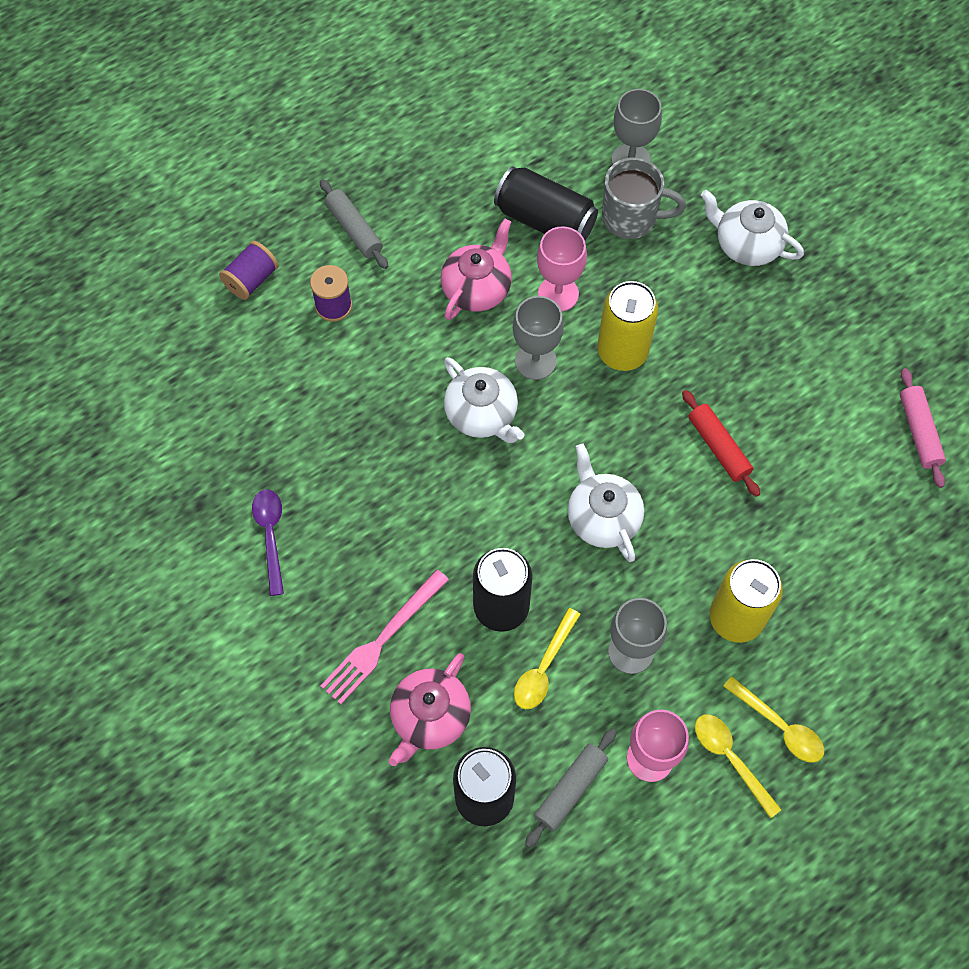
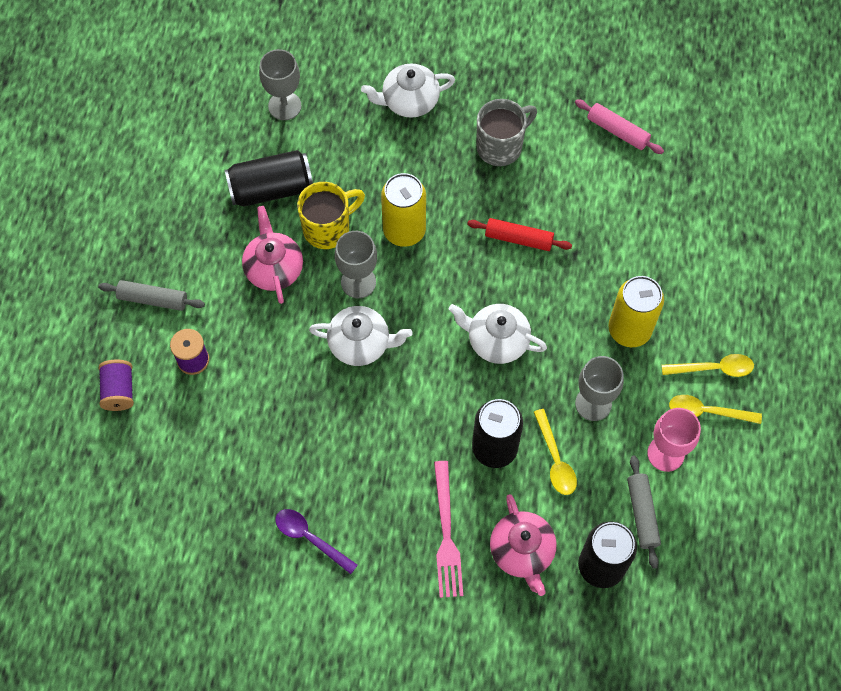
camera: 45 degrees left, 0 degrees up
pink goblet [537,226,587,312] -> yellow mug [297,182,365,249]
grey mug [602,157,686,239] -> grey mug moved to [476,99,537,166]

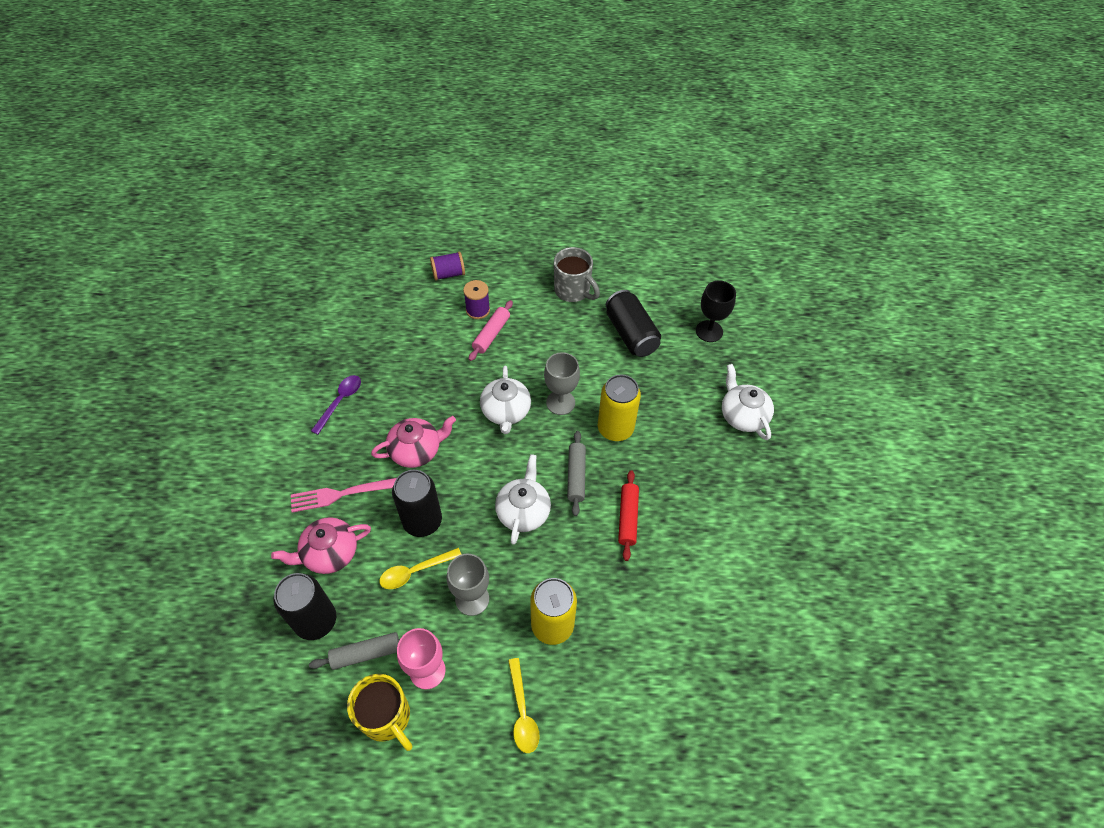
camera: 80 degrees right, 10 degrees down
grey rolling pin [98,280,205,311] -> grey rolling pin moved to [567,431,586,516]
pink teapot [242,206,303,304] -> pink teapot moved to [371,416,456,468]
grey goblet [259,49,301,120] -> black goblet [696,280,736,342]
yellow mug [297,182,365,249] -> yellow mug moved to [347,674,413,751]
grey mug [476,99,537,166] -> grey mug moved to [554,247,600,302]
pink rolling pin [575,99,664,154] -> pink rolling pin moved to [469,300,513,361]
yellow spoon [669,395,762,424] -> none

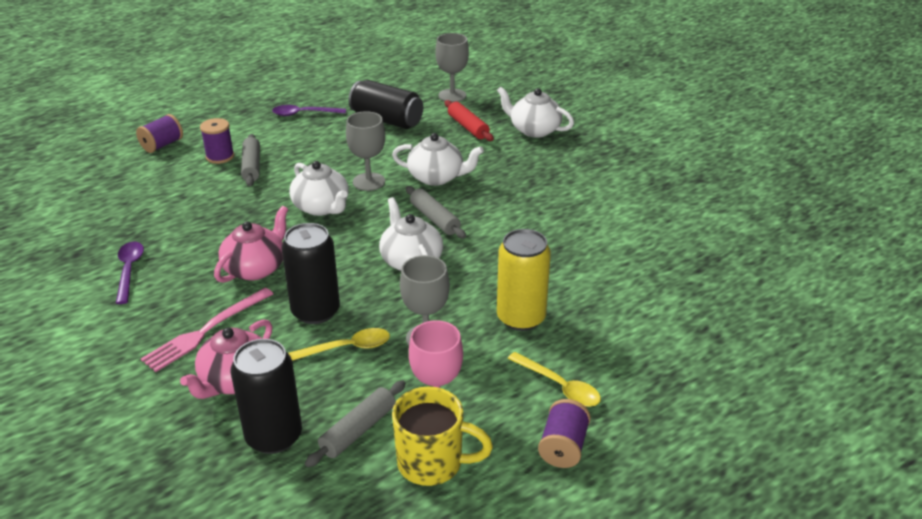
camera: 35 degrees left, 20 degrees down
yellow spoon [379,548,462,589] -> yellow spoon turned 135 degrees counterclockwise [288,328,390,361]
pink rolling pin [469,300,513,361] -> grey rolling pin [241,134,260,186]
grey mug [554,247,600,302] -> purple spoon [272,105,346,116]
yellow can [598,375,641,441] -> white teapot [392,133,484,186]
red rolling pin [618,470,639,561] -> red rolling pin moved to [445,100,494,141]
black goblet [696,280,736,342] -> grey goblet [435,33,469,102]
none -> purple spool [538,399,591,468]

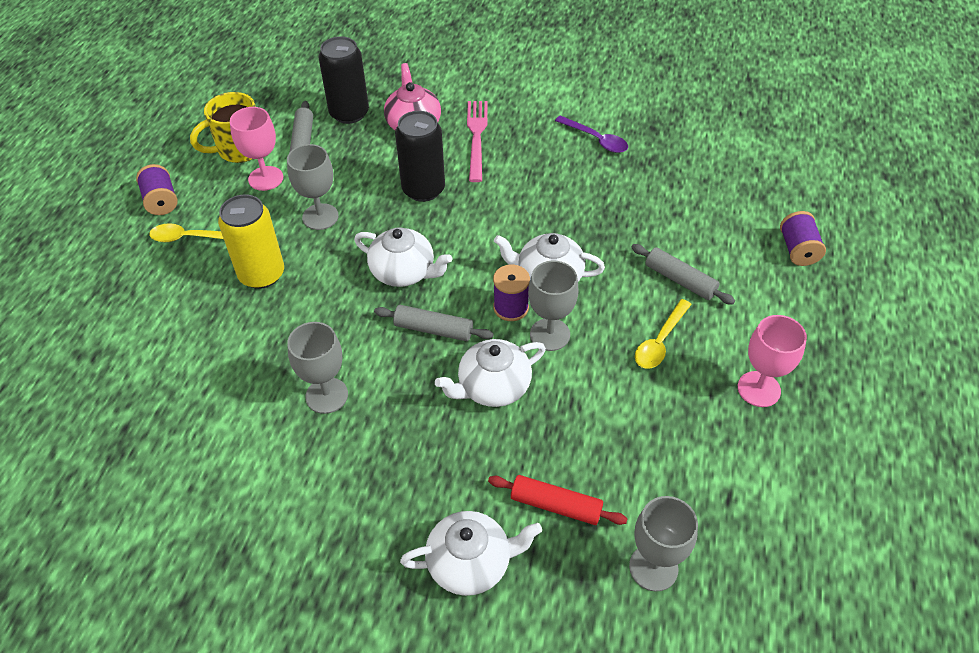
camera: 140 degrees right, 15 degrees up
purple spool [200,118,234,164] -> purple spool moved to [493,265,530,321]
pink teapot [214,206,288,283] -> none
purple spoon [272,105,346,116] -> pink goblet [738,315,807,407]
yellow spoon [288,328,390,361] -> yellow spoon moved to [635,299,692,369]
black can [348,80,423,129] -> none
none -> grey goblet [287,322,348,414]

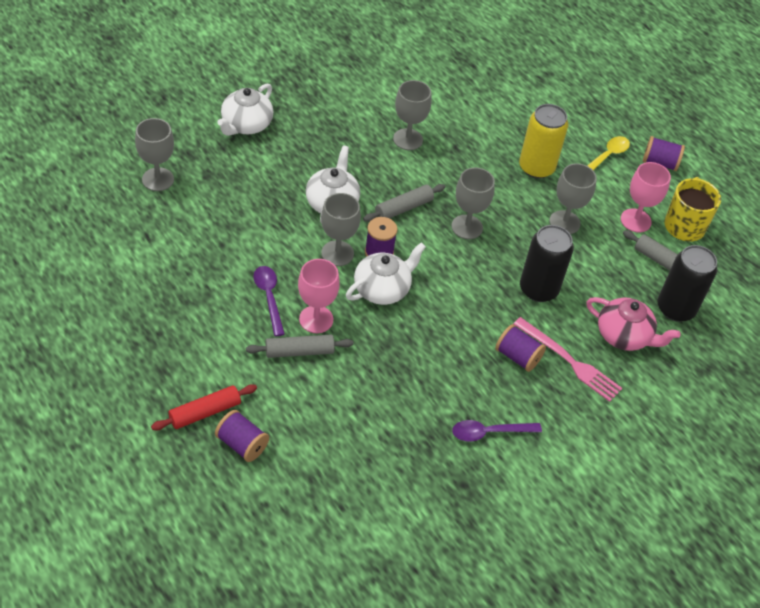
camera: 125 degrees right, 0 degrees up
white teapot [354,228,452,287] -> grey goblet [451,167,495,239]
red rolling pin [488,475,627,525] -> red rolling pin moved to [151,384,257,431]
yellow spoon [635,299,692,369] -> purple spoon [253,266,285,336]
pink goblet [738,315,807,407] -> pink goblet moved to [298,259,340,333]
none -> purple spool [495,324,546,372]

